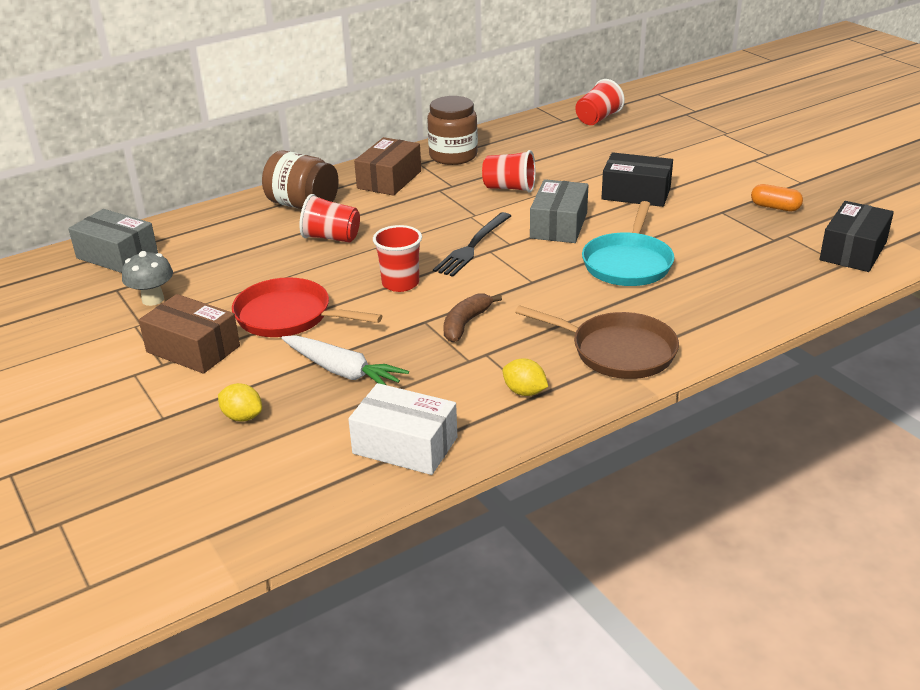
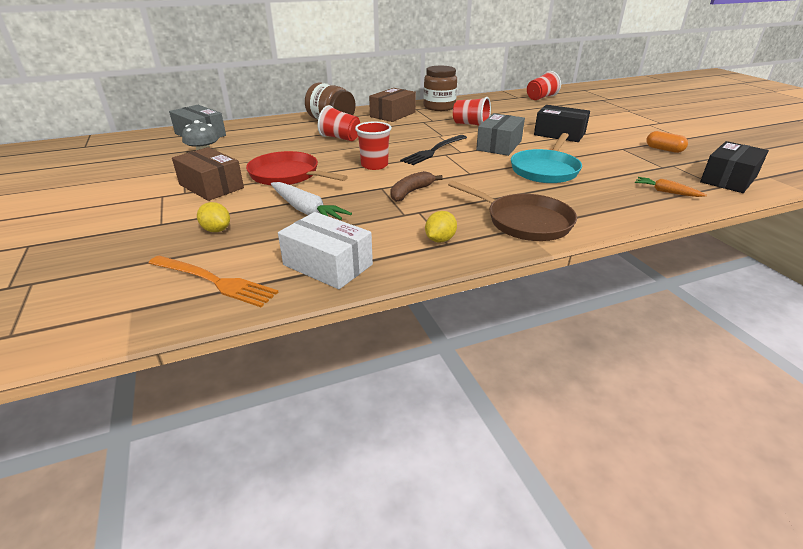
camera: 10 degrees right, 0 degrees up
yellow lemon [502,358,548,396] -> yellow lemon turned 75 degrees clockwise [425,211,457,243]
none -> orange fork [148,256,279,307]
none -> orange carrot [635,177,707,197]

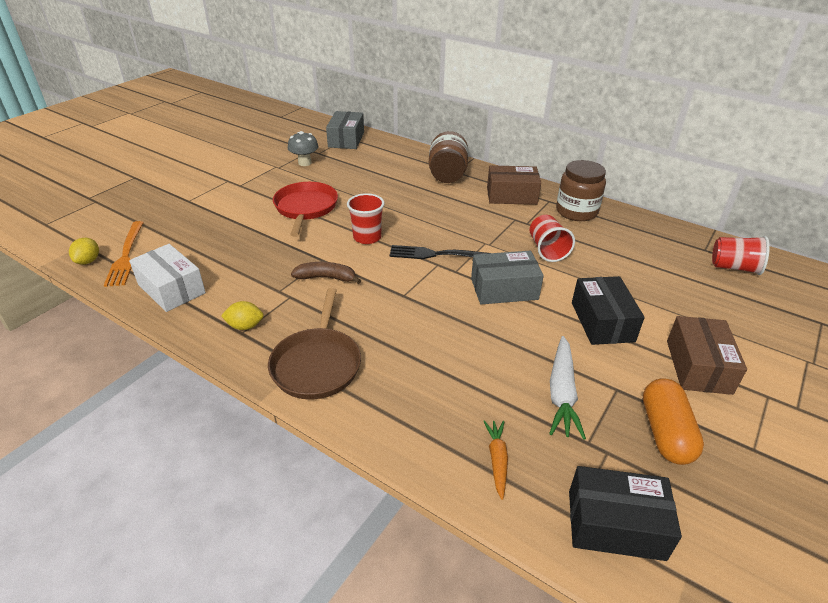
camera: 55 degrees right, 5 degrees up
brown box [172,147,244,201] -> brown box moved to [667,316,747,395]
yellow lemon [197,202,230,232] -> yellow lemon moved to [69,238,99,264]
white carrot [271,182,352,220] -> white carrot moved to [549,336,586,440]
white box [278,212,373,289] -> white box turned 45 degrees counterclockwise [129,244,206,312]
red cup [318,105,360,141] -> none
turquoise pan [511,133,582,183] -> none
orange capsule [646,131,688,153] -> orange capsule [643,378,704,465], size x1.55

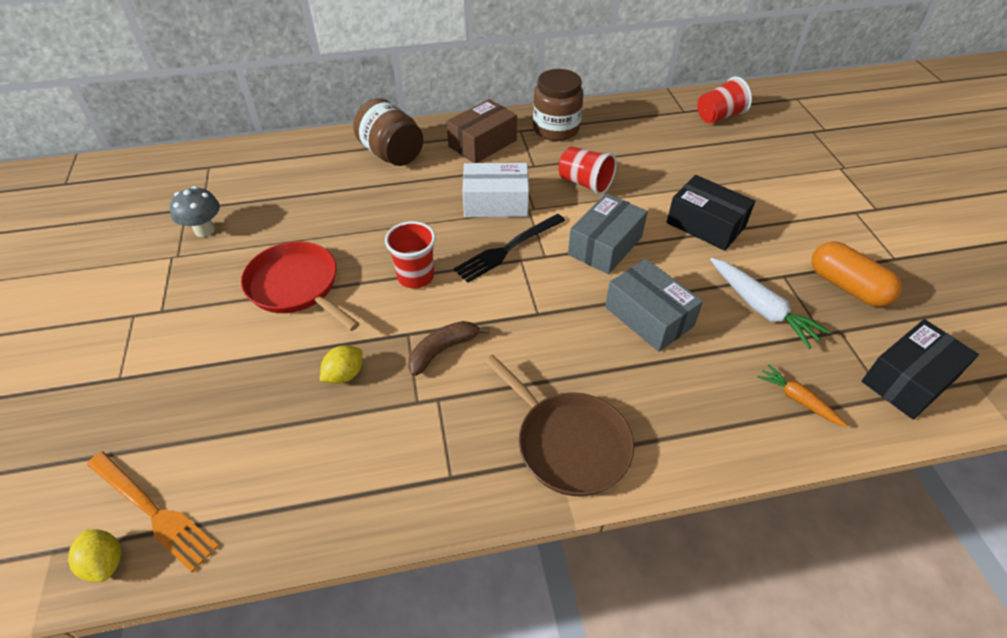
camera: 45 degrees left, 10 degrees up
white box [129,244,206,312] -> white box moved to [462,163,529,217]
yellow lemon [221,301,264,330] -> yellow lemon moved to [320,346,363,384]
grey box [326,111,364,149] -> grey box moved to [605,259,703,352]
brown box [667,316,747,395] -> none

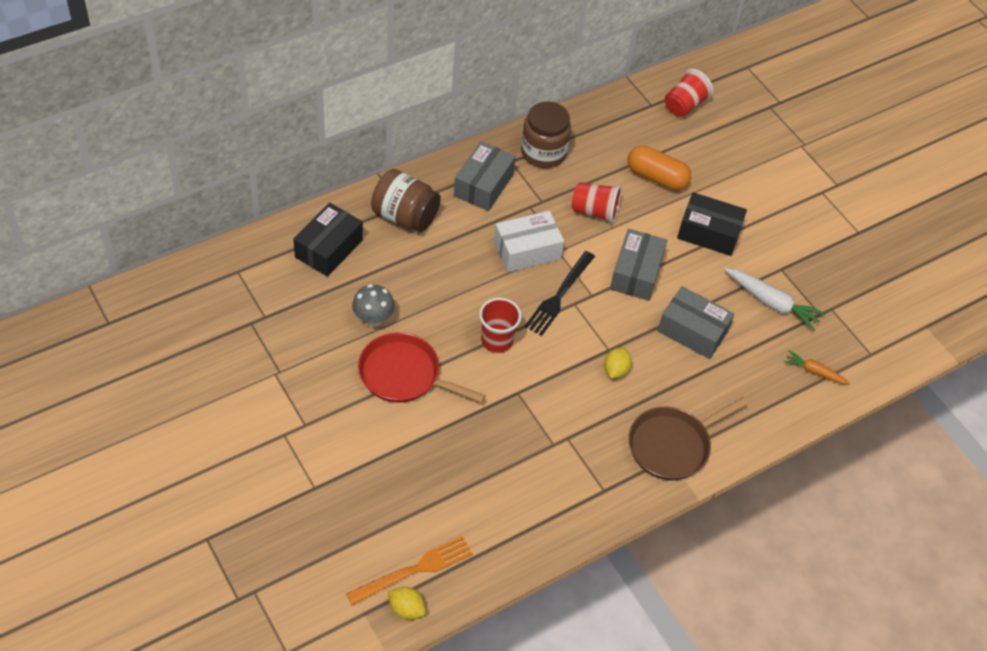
camera: 25 degrees left, 5 degrees up
orange fork [87,452,219,572] -> orange fork turned 45 degrees counterclockwise [346,536,473,605]
grey mushroom [170,186,220,237] -> grey mushroom moved to [352,284,395,327]
yellow lemon [320,346,363,384] -> yellow lemon moved to [604,348,632,378]
brown banana [408,321,490,376] -> none
brown box [447,99,517,163] -> grey box [454,141,516,211]
brown pan [484,355,634,496] -> brown pan turned 120 degrees clockwise [629,397,748,480]
orange capsule [811,242,902,307] -> orange capsule moved to [628,145,691,190]
black box [862,319,979,420] -> black box moved to [294,203,363,277]

